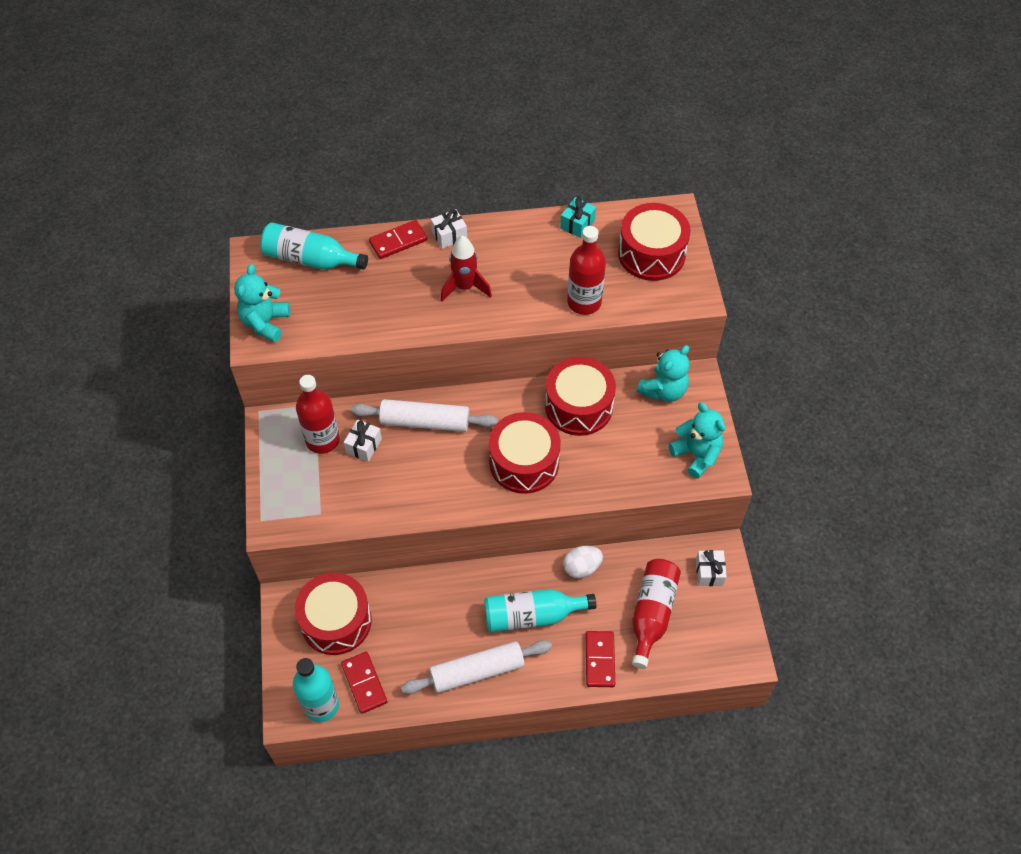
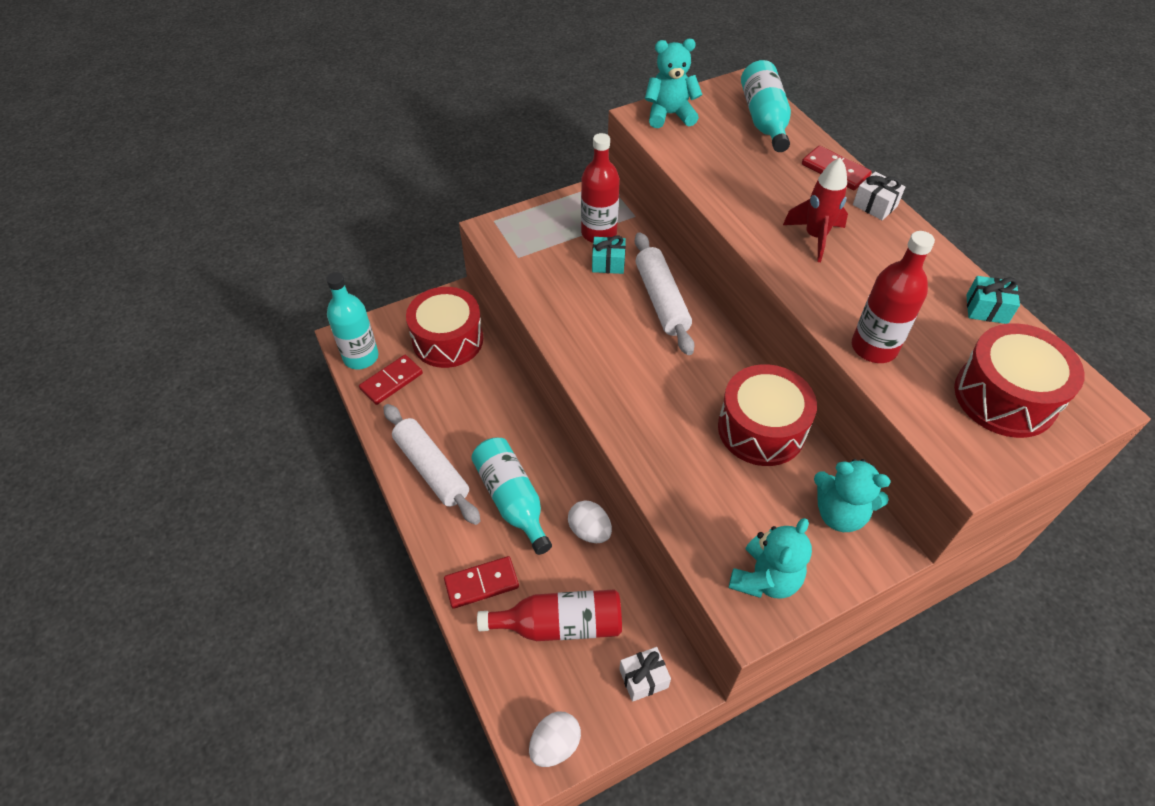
camera: 70 degrees right, 5 degrees down
white gift [344,419,382,462] -> turquoise gift [592,235,626,274]
red drum [489,412,561,494] -> none
none -> white egg [529,711,581,767]

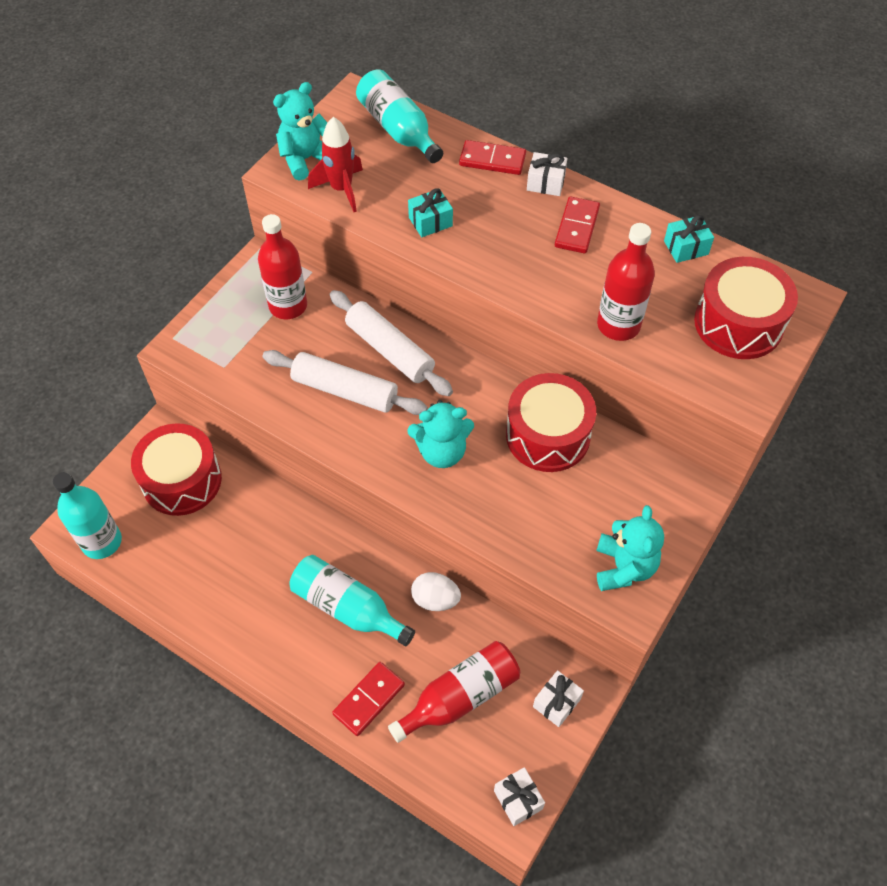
camera: 30 degrees left, 5 degrees up
red domino [359,355,423,405] -> red domino moved to [555,196,600,253]
white rolling pin [383,404,481,525] -> white rolling pin moved to [263,350,428,415]
white egg [529,711,581,767] -> white gift [494,767,545,826]
turquoise gift [592,235,626,274] -> turquoise gift moved to [408,188,453,237]
red rocket [783,158,848,262] -> red rocket moved to [308,117,363,212]
turquoise teddy bear [814,459,891,532] -> turquoise teddy bear moved to [407,400,474,468]

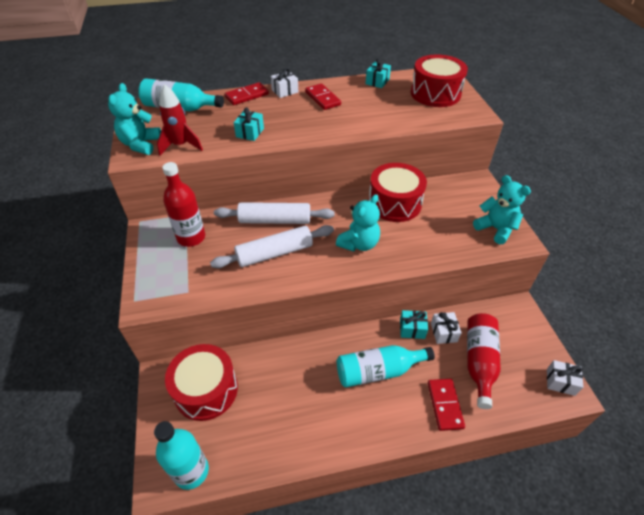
camera: 45 degrees left, 10 degrees down
white egg [411,572,461,611] -> turquoise gift [400,310,428,339]
white gift [533,670,584,727] -> white gift moved to [431,312,462,344]
red bottle [597,223,655,341] -> none

